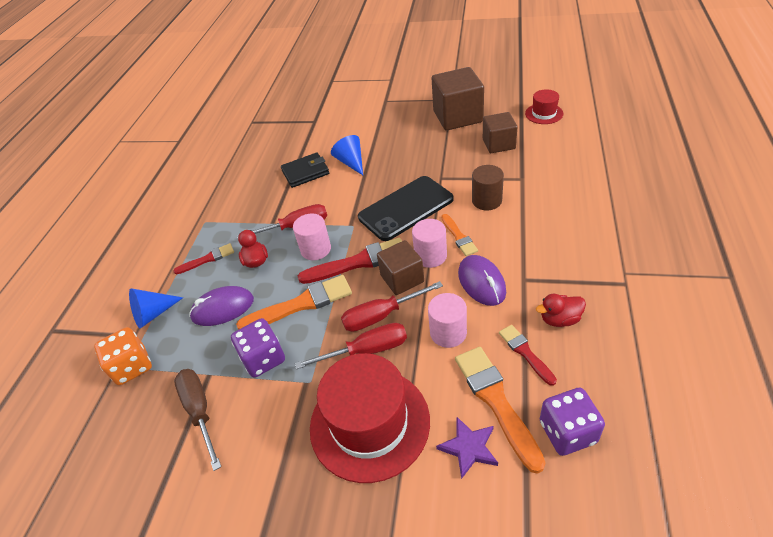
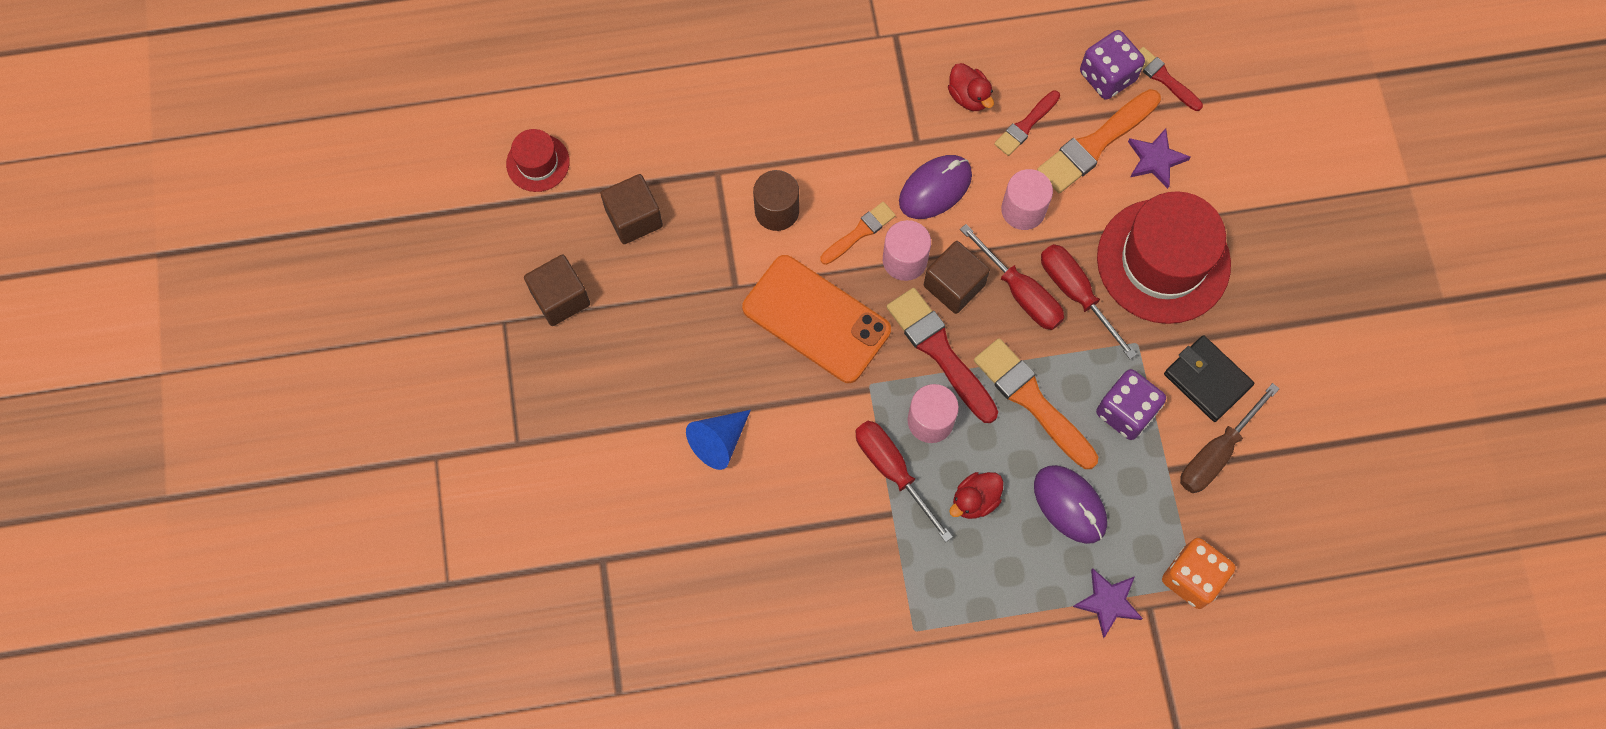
camera: 115 degrees left, 25 degrees up
blue cone [129,288,183,329] -> purple star [1073,568,1143,638]
red brush [173,243,234,274] -> red brush moved to [1139,47,1203,111]
black wallet [281,152,329,188] -> black wallet moved to [1164,335,1254,422]
black phone [358,176,454,241] -> orange phone [742,255,891,383]
brown cube [432,67,484,130] -> brown cube [524,254,590,326], size x0.62

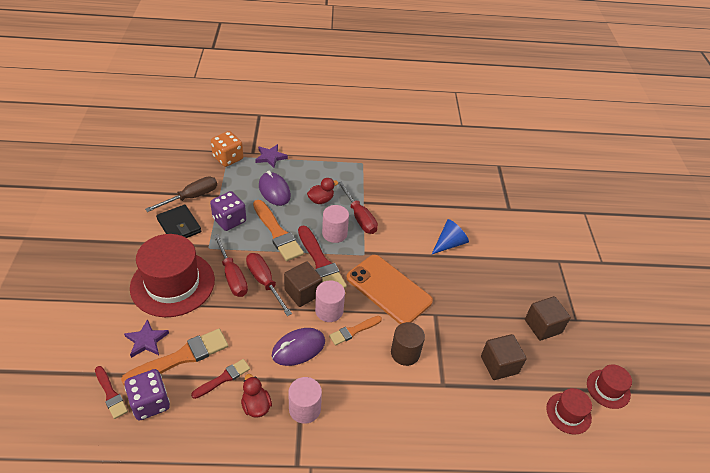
camera: 175 degrees left, 25 degrees down
pink cylinder [1001,169,1053,230] -> pink cylinder moved to [288,377,322,424]
none -> red hat [587,365,632,409]

